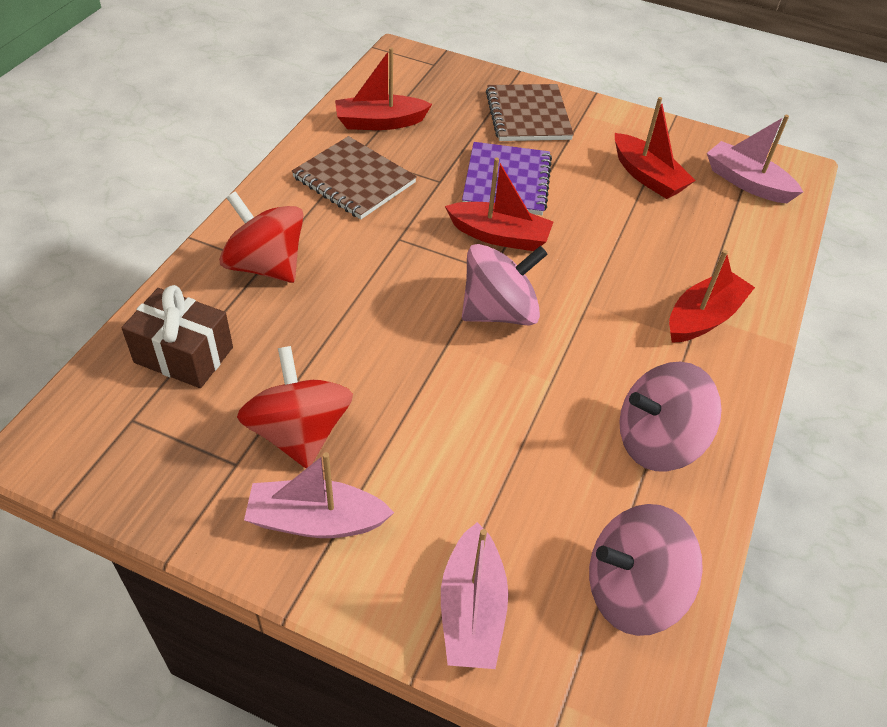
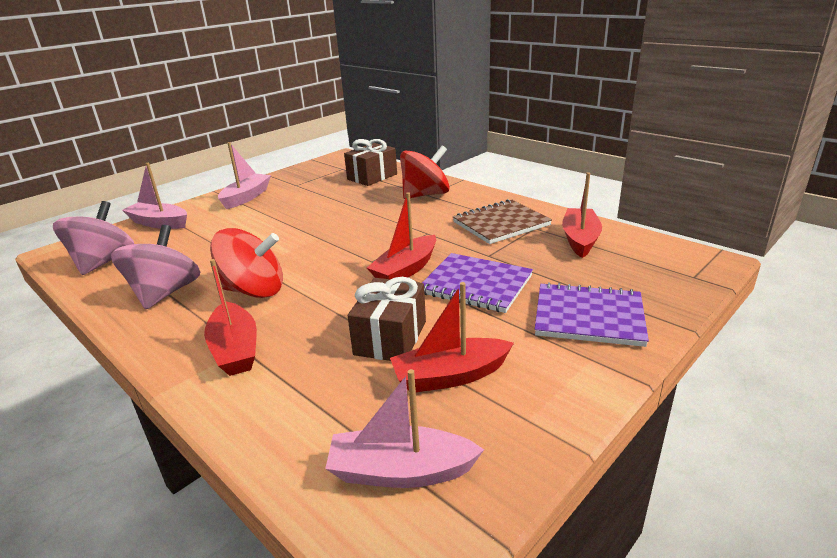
camera: 115 degrees right, 20 degrees down
red spinning top [237,346,353,468] -> red spinning top moved to [210,228,283,298]
pink spinning top [462,244,548,326] -> none
brown notebook [486,84,574,141] -> purple notebook [535,282,649,347]
pink boat [707,115,803,203] -> pink boat turned 150 degrees counterclockwise [325,369,484,488]
none -> brown gift [348,277,426,361]

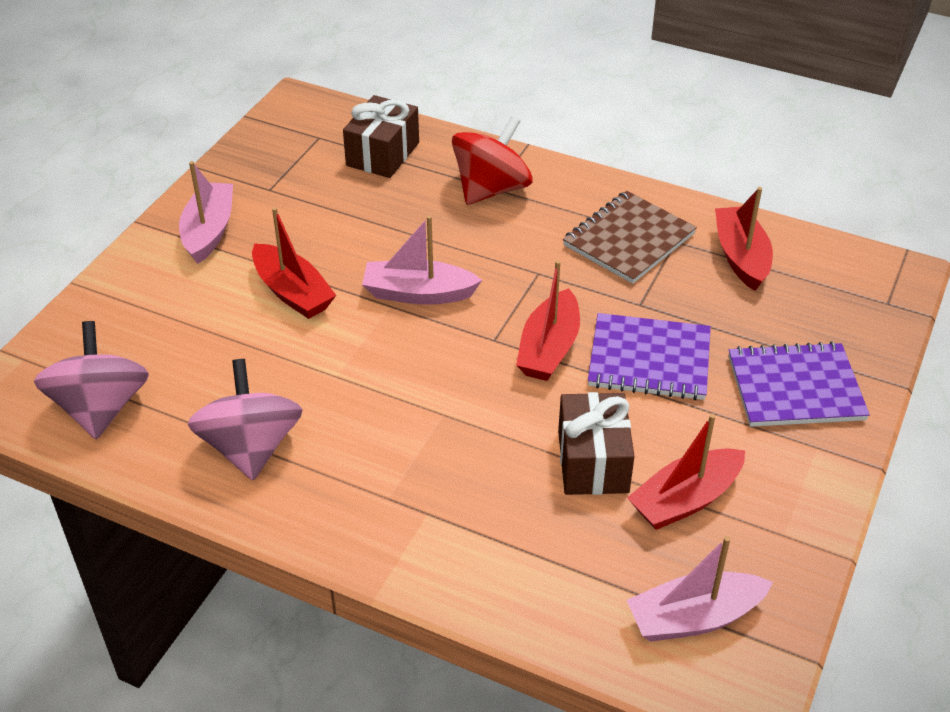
camera: 20 degrees left, 15 degrees up
pink boat [122,163,187,229] -> pink boat moved to [362,215,482,305]
red boat [204,259,257,376] -> red boat moved to [252,207,336,319]
red spinning top [210,228,283,298] -> none

